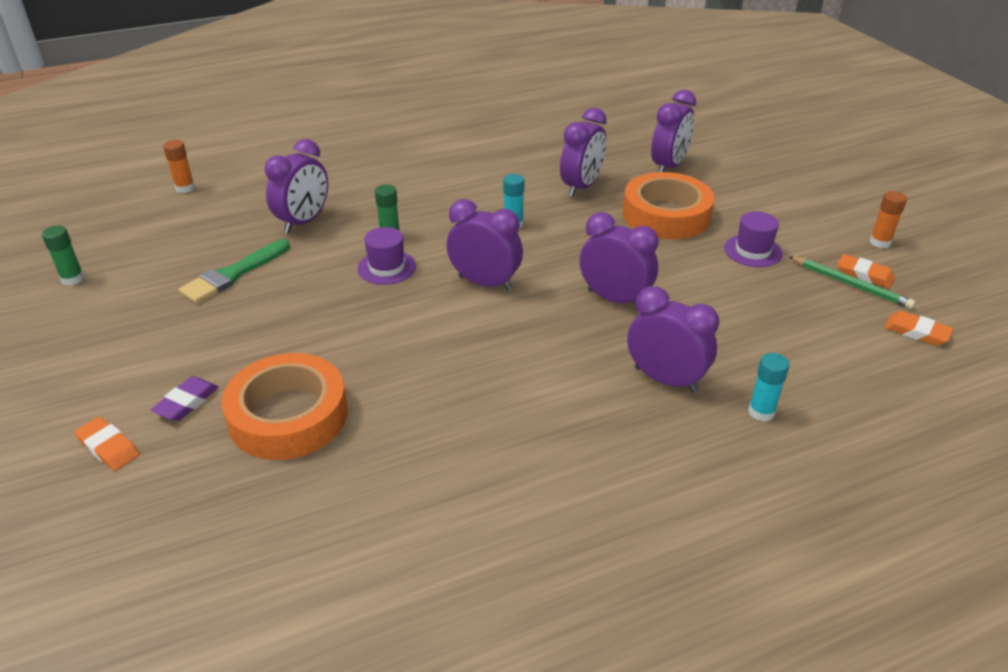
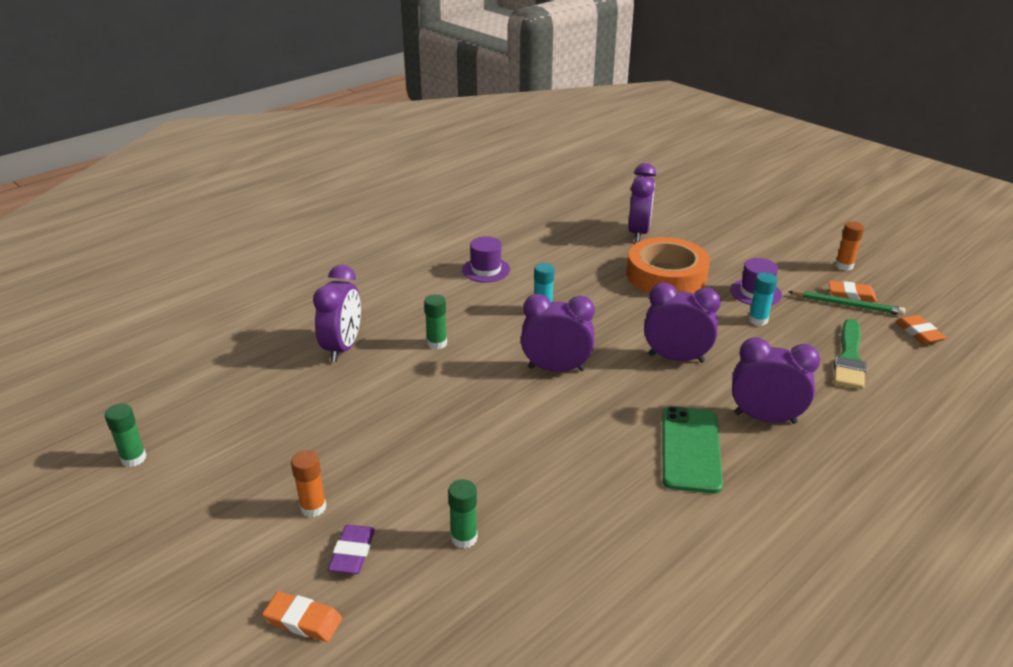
camera: 20 degrees left, 5 degrees down
orange glue stick [163,140,195,193] -> orange glue stick moved to [291,450,327,517]
green brush [179,239,290,303] -> green brush moved to [834,319,866,390]
orange tape [222,353,348,460] -> green glue stick [448,479,478,549]
purple hat [357,227,416,285] -> purple hat moved to [462,236,510,283]
purple clock [560,108,607,197] -> none
turquoise glue stick [748,353,790,421] -> turquoise glue stick moved to [748,272,777,326]
orange eraser [884,311,953,345] -> orange eraser turned 60 degrees clockwise [896,315,946,344]
none -> green phone [662,406,723,494]

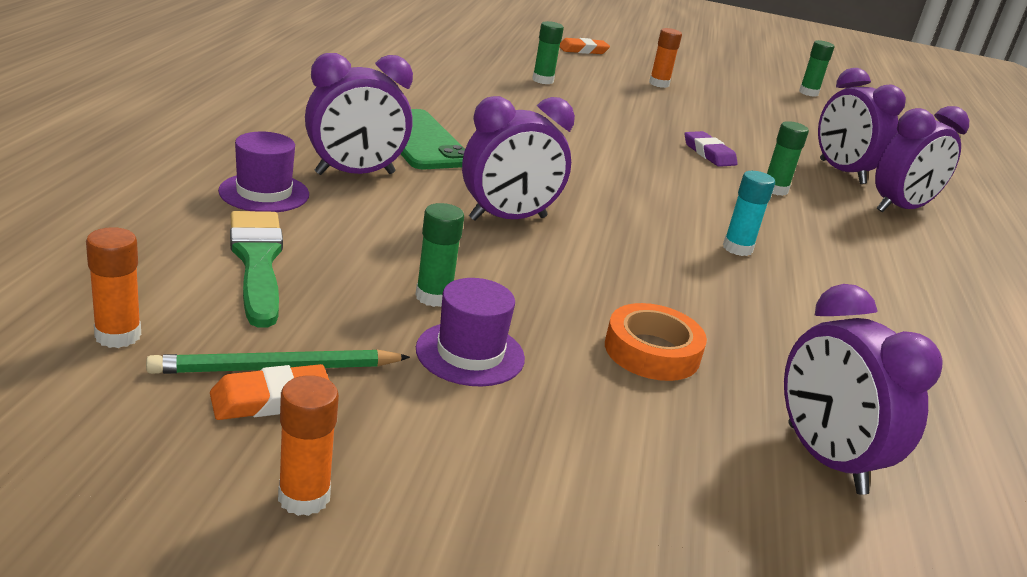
camera: 140 degrees right, 5 degrees down
purple eraser [328,524,375,574] -> purple eraser moved to [684,131,738,167]
purple hat [462,236,510,283] -> purple hat moved to [218,132,309,212]
purple clock [521,294,595,372] -> purple clock moved to [875,106,969,212]
orange tape [627,237,710,294] -> orange tape [605,303,707,381], size x0.57
turquoise glue stick [748,272,777,326] -> green glue stick [415,203,464,307]
orange eraser [896,315,946,344] -> orange glue stick [86,227,141,348]

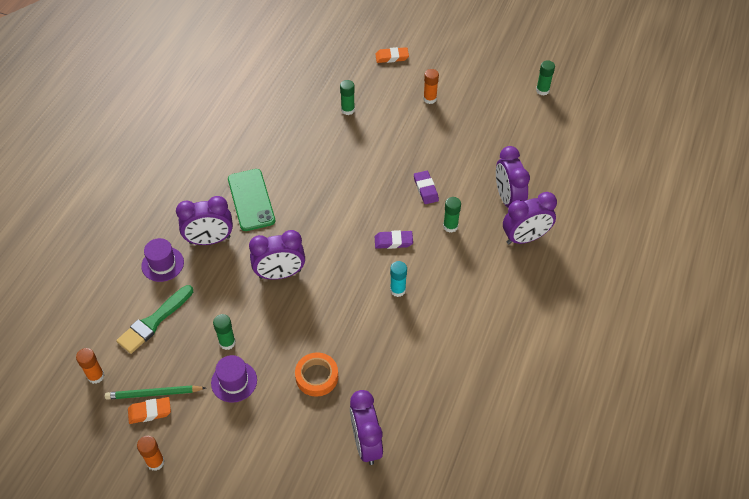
camera: 15 degrees right, 25 degrees up
green brush [230,211,283,328] -> green brush turned 135 degrees counterclockwise [116,285,193,354]
none -> purple eraser [375,230,413,249]

